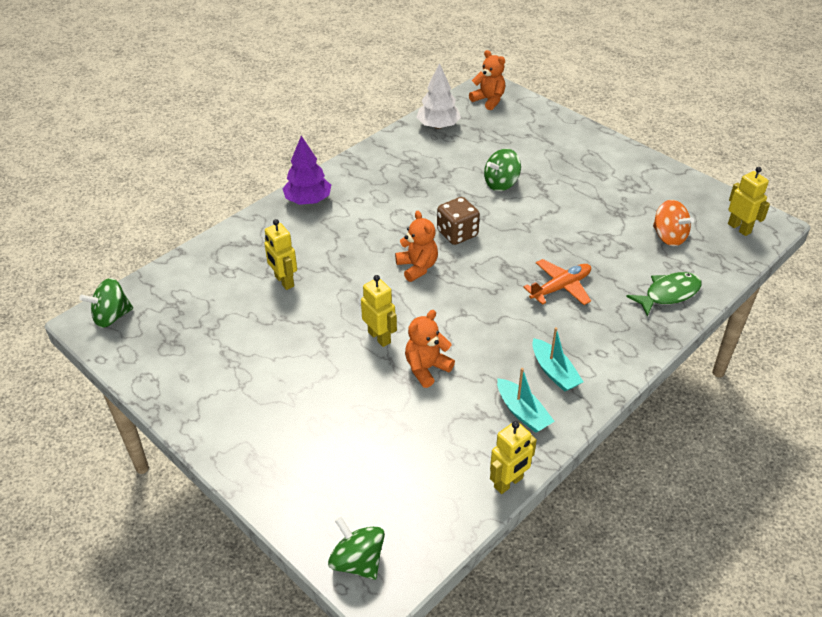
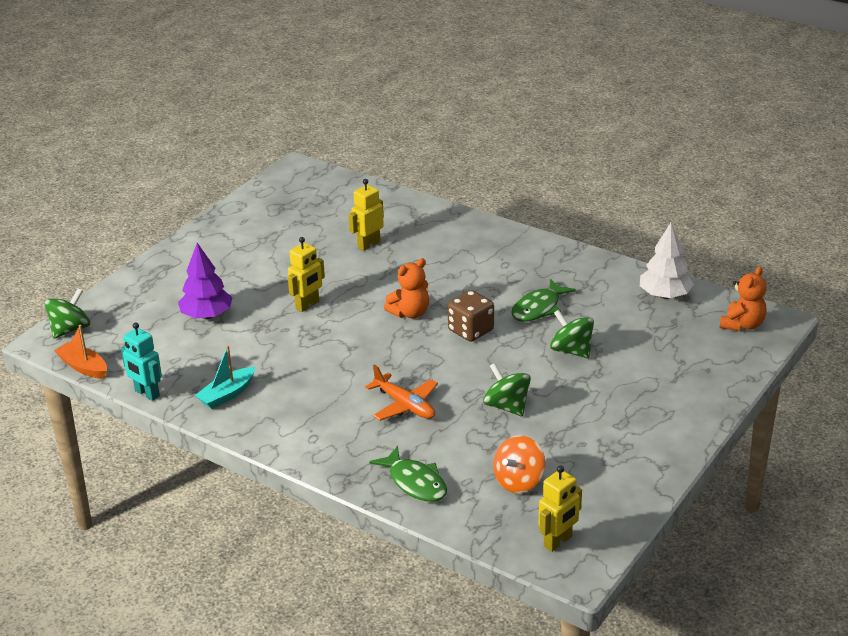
camera: 80 degrees right, 10 degrees down
green spinning top [79,278,133,328] -> green spinning top moved to [483,363,531,417]
purple tree [282,136,331,205] -> purple tree moved to [178,243,233,319]
orange teddy bear [405,310,455,388] -> none
yellow robot [490,421,537,494] -> turquoise robot [121,322,162,401]
turquoise boat [532,327,583,392] -> none
none -> orange boat [54,325,107,379]
none -> green fish [511,279,576,322]

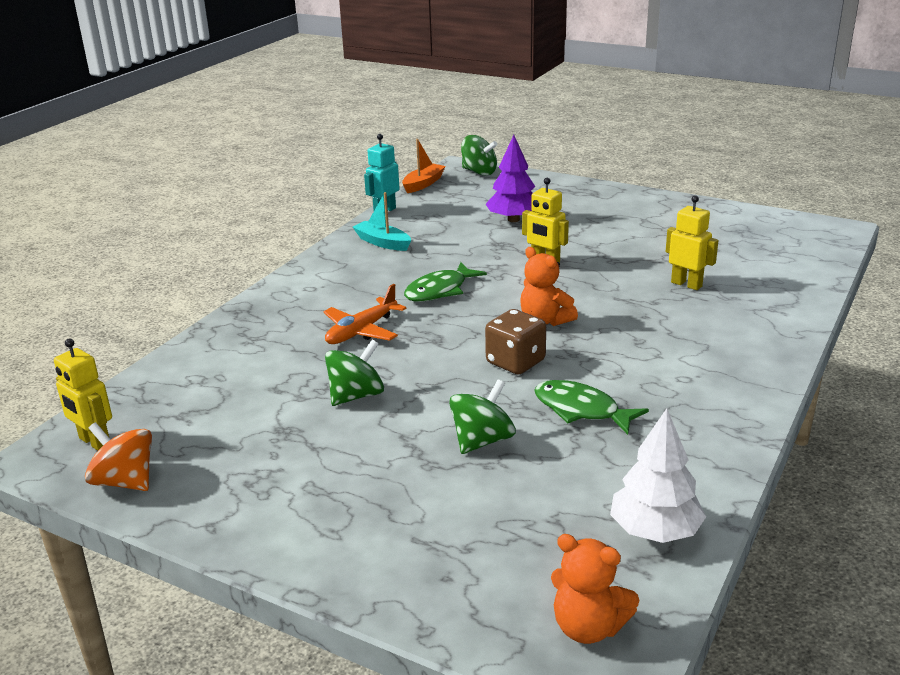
camera: 85 degrees right, 5 degrees down
green fish [369,446,447,502] -> green fish moved to [404,262,487,301]
orange spinning top [493,435,545,493] -> orange spinning top moved to [85,422,152,491]

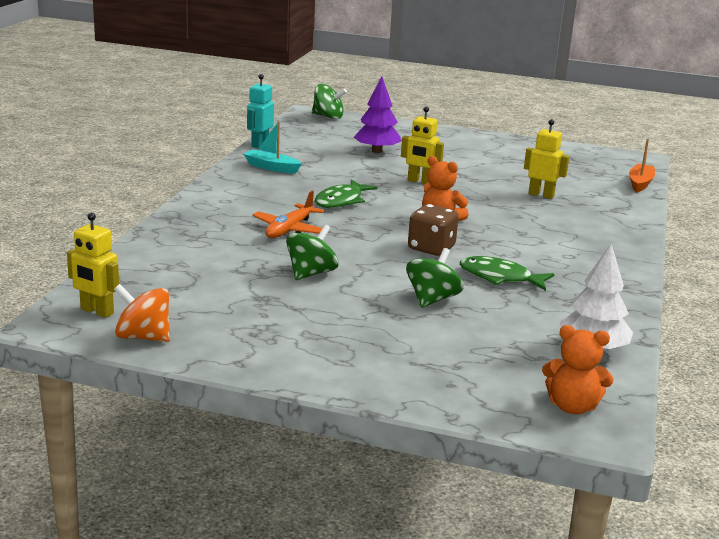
camera: 15 degrees left, 5 degrees down
orange boat [402,139,446,193] -> orange boat moved to [629,139,655,192]

